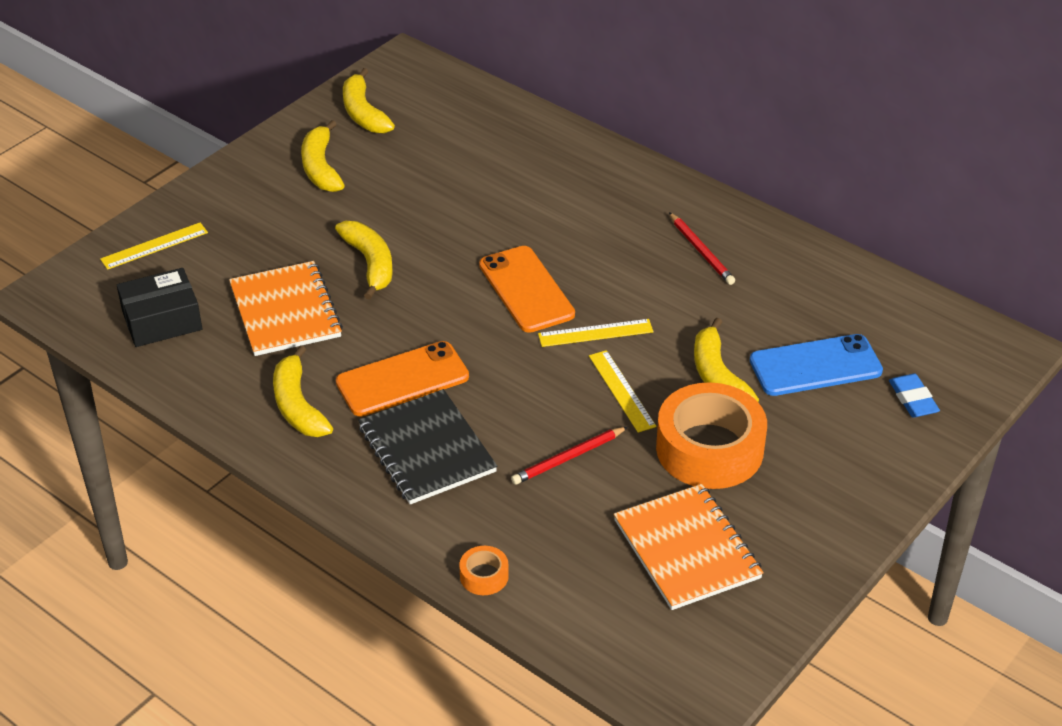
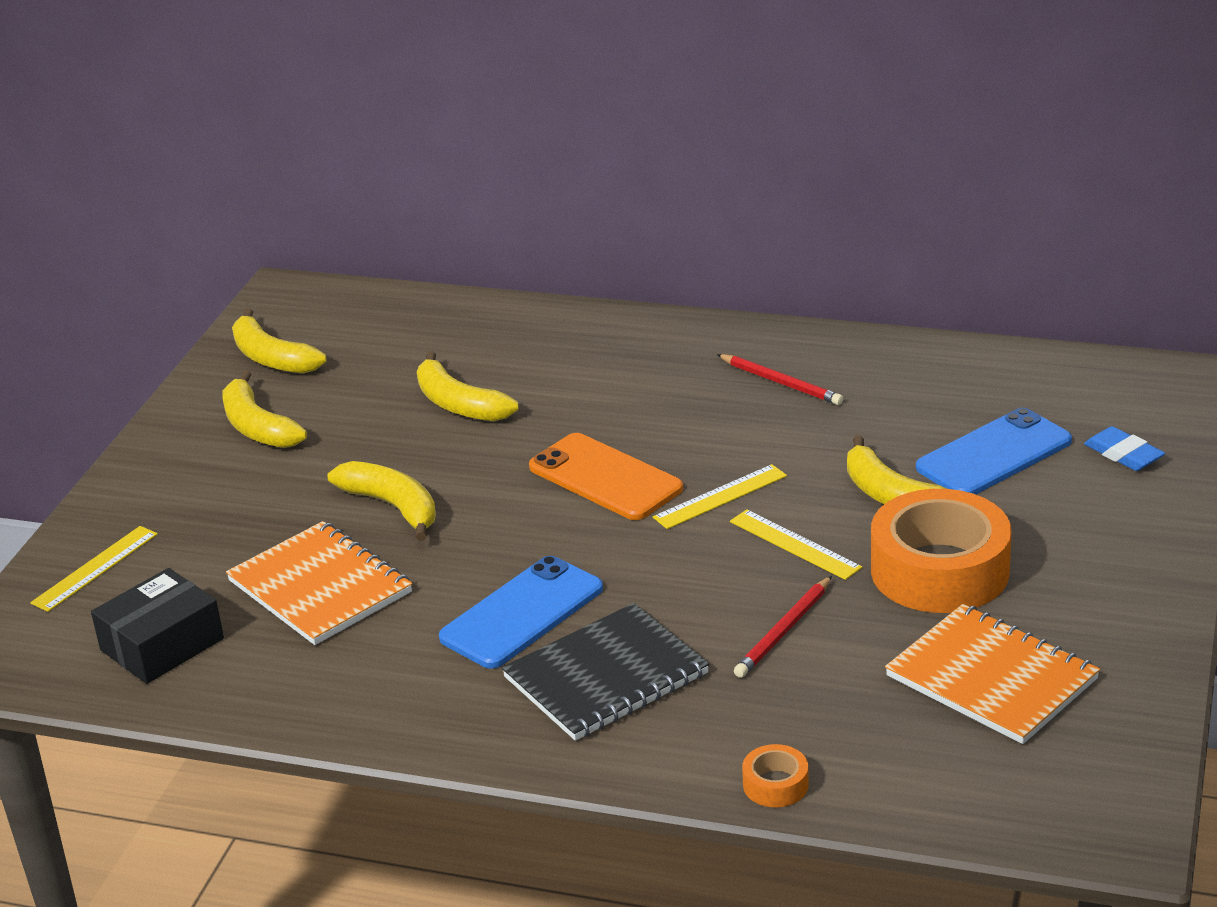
camera: 20 degrees left, 10 degrees down
yellow banana [273,345,333,437] -> yellow banana moved to [417,351,519,421]
orange phone [336,341,469,416] -> blue phone [439,556,603,669]
black notebook [358,389,497,504] -> black notebook turned 75 degrees counterclockwise [502,603,709,741]

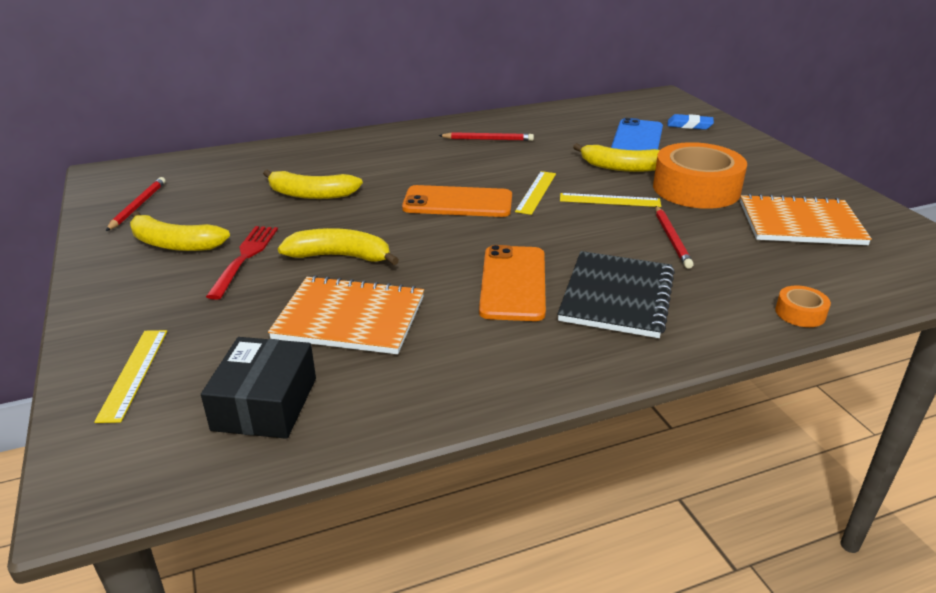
camera: 40 degrees left, 0 degrees up
yellow banana [232,308,327,374] -> red pencil [106,177,166,231]
blue phone [439,556,603,669] -> orange phone [479,245,546,321]
none -> red fork [206,226,278,300]

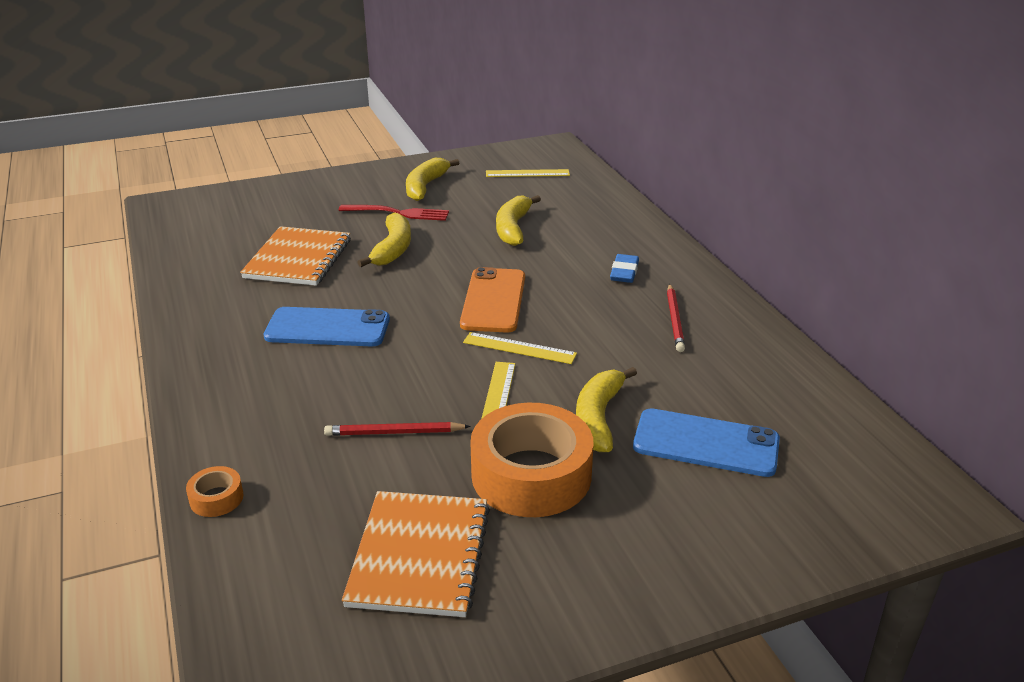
camera: 90 degrees right, 0 degrees up
yellow ruler [94,330,167,423] -> yellow ruler moved to [486,169,570,177]
red pencil [106,177,166,231] -> none
black box [201,337,316,439] -> none
orange phone [479,245,546,321] -> blue phone [263,307,390,346]
black notebook [558,251,675,338] -> none
blue eraser [668,114,714,130] -> blue eraser moved to [610,254,639,283]

